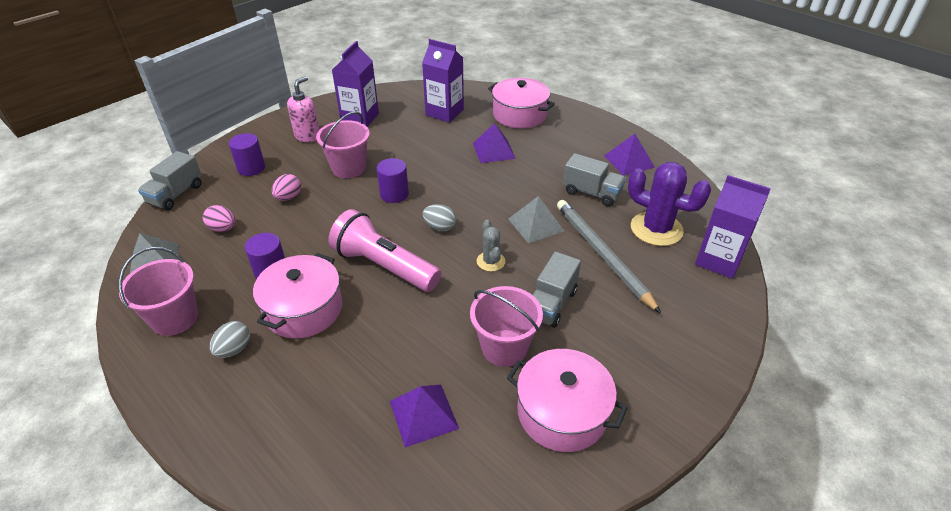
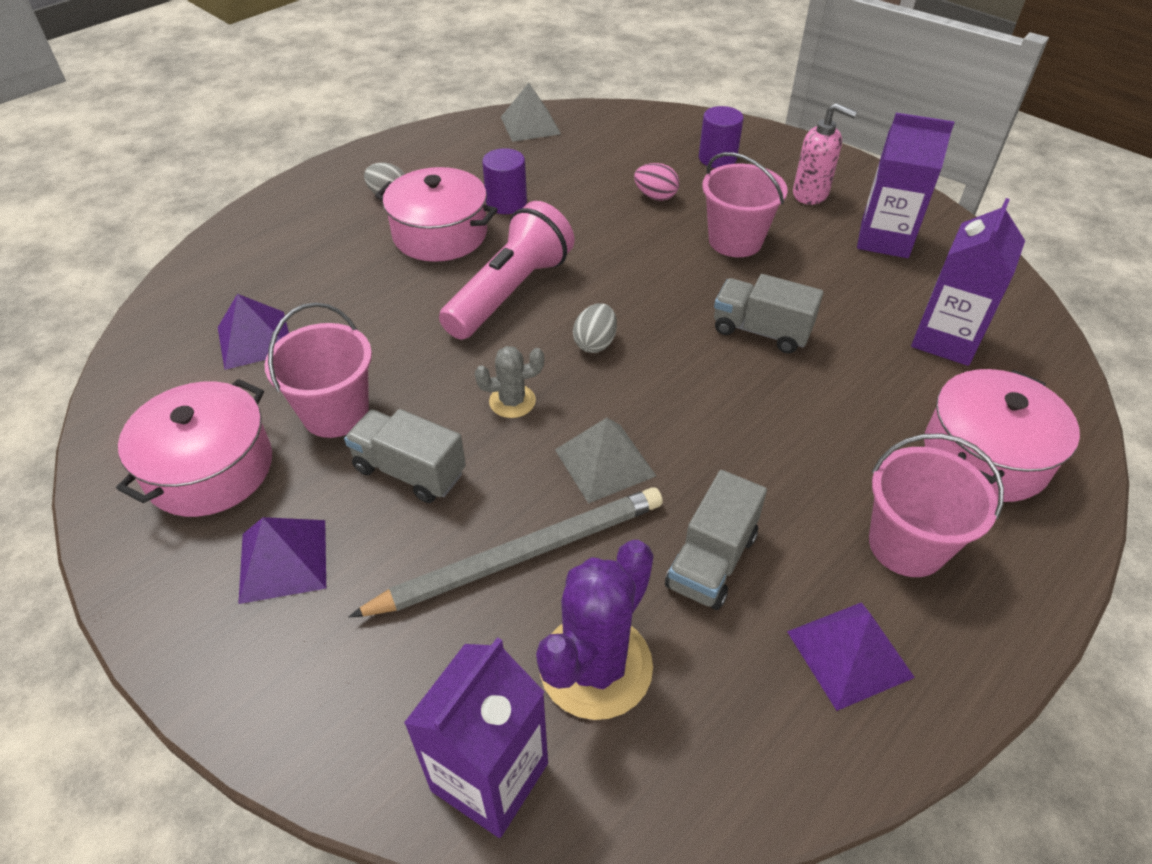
camera: 90 degrees right, 5 degrees up
pink bucket [119,247,198,336] -> pink bucket moved to [869,433,1004,577]
grey truck [138,151,202,210] -> grey truck moved to [714,274,823,354]
pink egg [203,205,235,232] -> none
purple cylinder [377,158,409,203] -> none
purple pyramid [473,123,516,163] -> purple pyramid moved to [238,517,326,604]

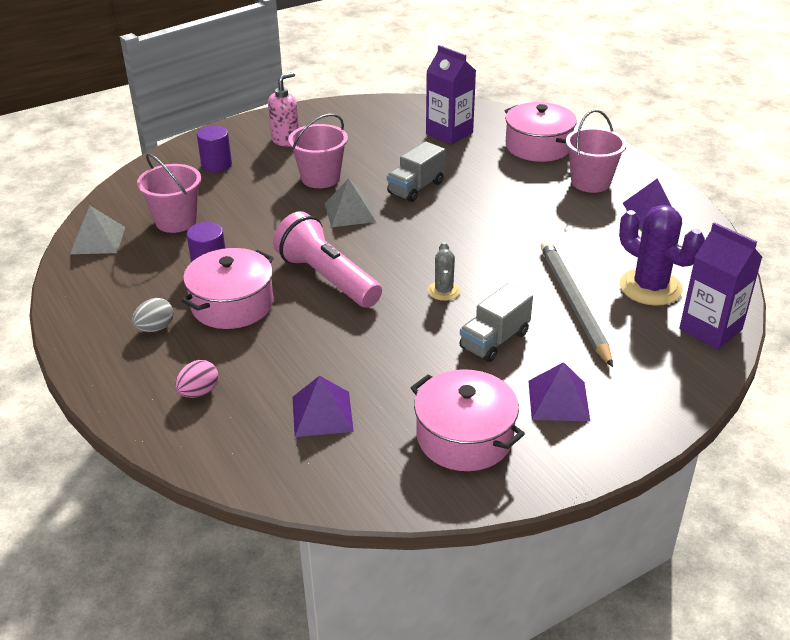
camera: 75 degrees left, 10 degrees down
pink bucket [264,302,372,438] -> pink bucket moved to [137,153,201,233]
grey pyramid [555,418,656,504] -> grey pyramid moved to [325,178,376,227]
grey egg [573,303,617,353] -> none
pink egg [634,163,679,201] -> pink egg moved to [175,360,218,398]
grey truck [665,470,767,610] -> none
purple carton [857,113,955,258] -> none

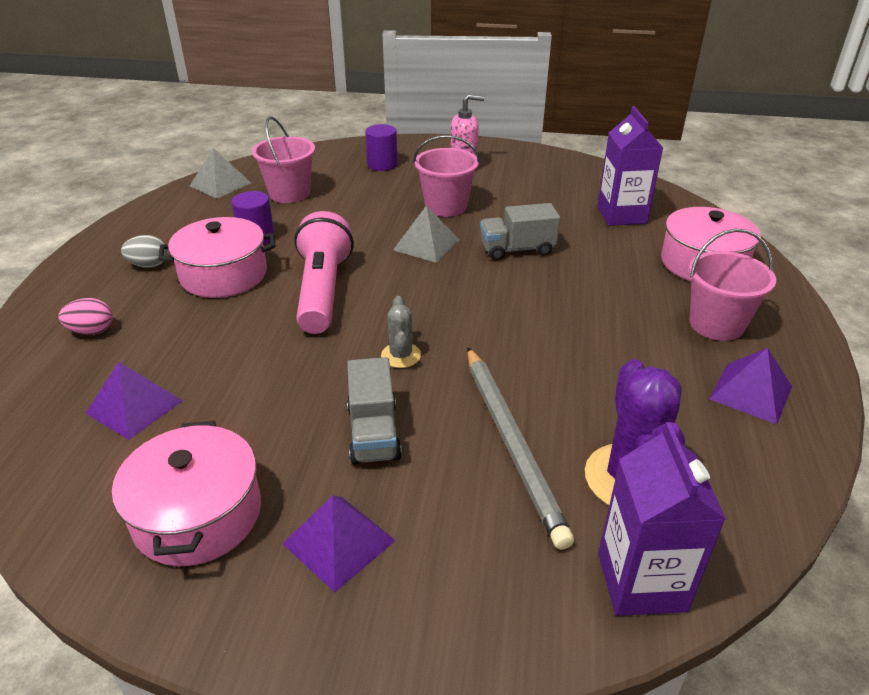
camera: 40 degrees right, 0 degrees up
grey cactus [428,242,460,301] -> grey cactus turned 45 degrees counterclockwise [381,296,421,368]
grey truck [459,283,533,362] -> grey truck turned 90 degrees counterclockwise [347,357,402,465]
grey pencil [540,240,613,367] -> grey pencil turned 135 degrees clockwise [467,347,574,550]

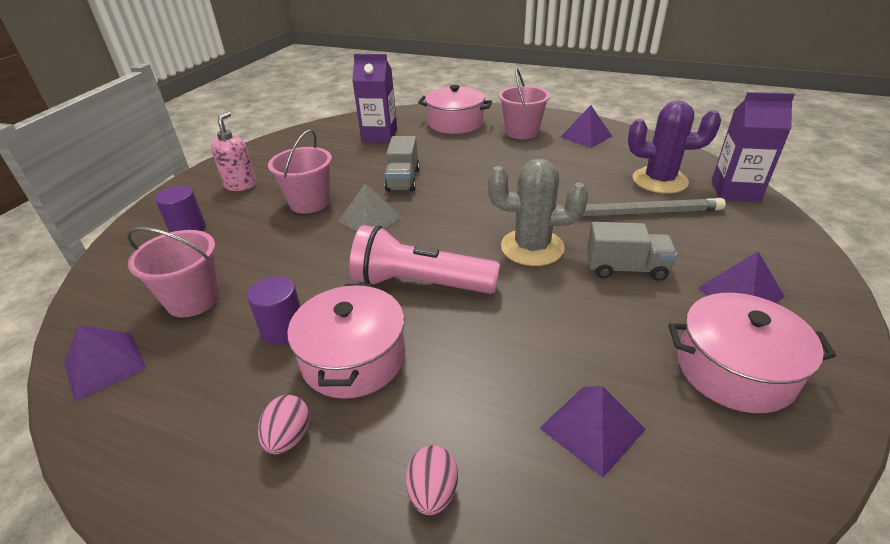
camera: 75 degrees left, 0 degrees up
grey egg [121,235,168,268] -> pink egg [258,395,310,454]
grey pyramid [190,148,251,199] -> purple pyramid [64,325,146,402]
grey cactus [381,296,421,368] -> grey cactus [488,158,588,266], size x1.89

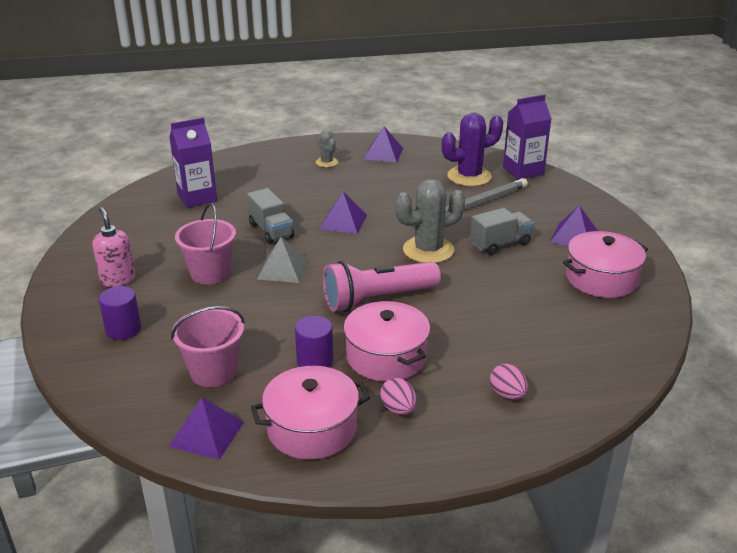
camera: 35 degrees left, 5 degrees down
pink pot [418,85,492,134] -> pink pot moved to [251,366,370,460]
pink bucket [499,68,550,139] -> grey cactus [316,130,338,167]
purple pyramid [540,386,646,478] -> purple pyramid moved to [320,192,367,234]

